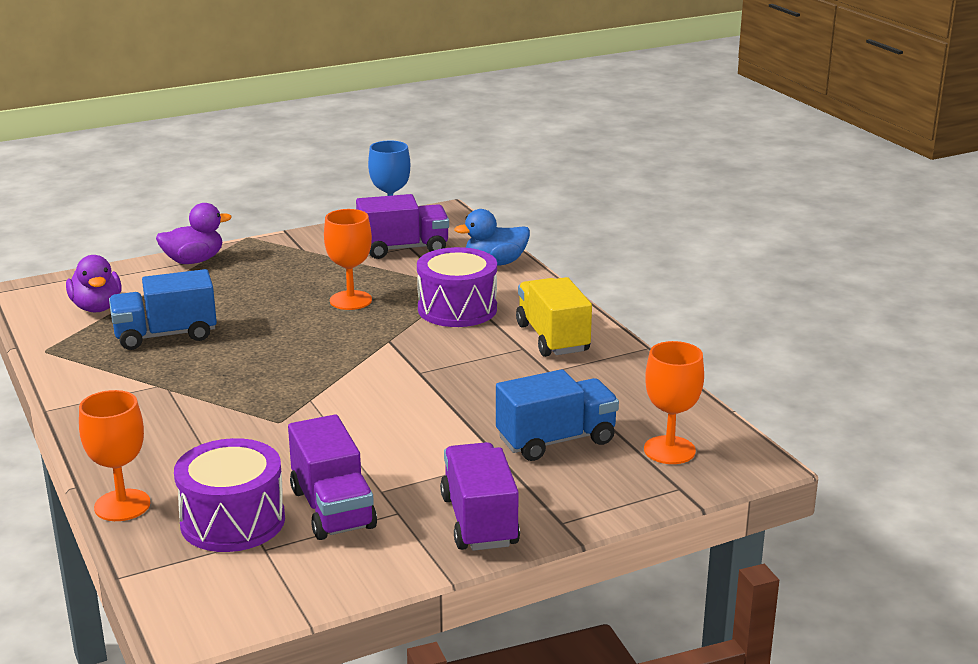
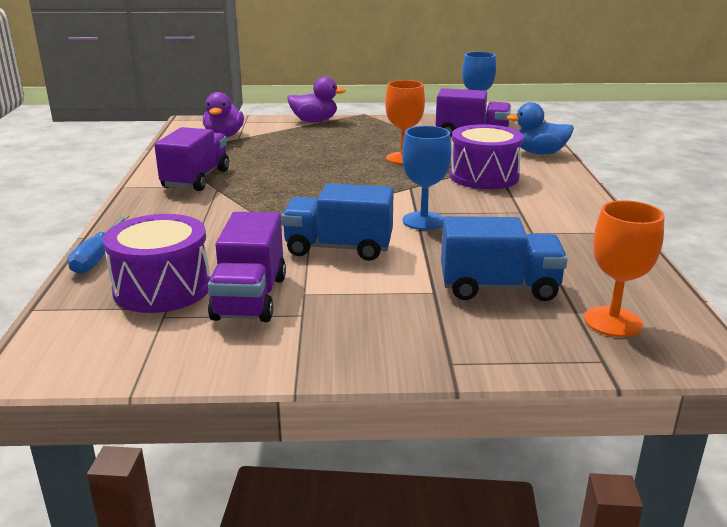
camera: 25 degrees right, 0 degrees up
orange goblet [79,390,150,521] -> blue screwdriver [68,215,129,274]
blue truck [109,269,217,350] -> blue truck moved to [281,183,394,261]
purple truck [440,442,520,551] -> purple truck moved to [154,127,229,191]
yellow truck [516,277,592,357] -> none
none -> blue goblet [402,126,452,230]

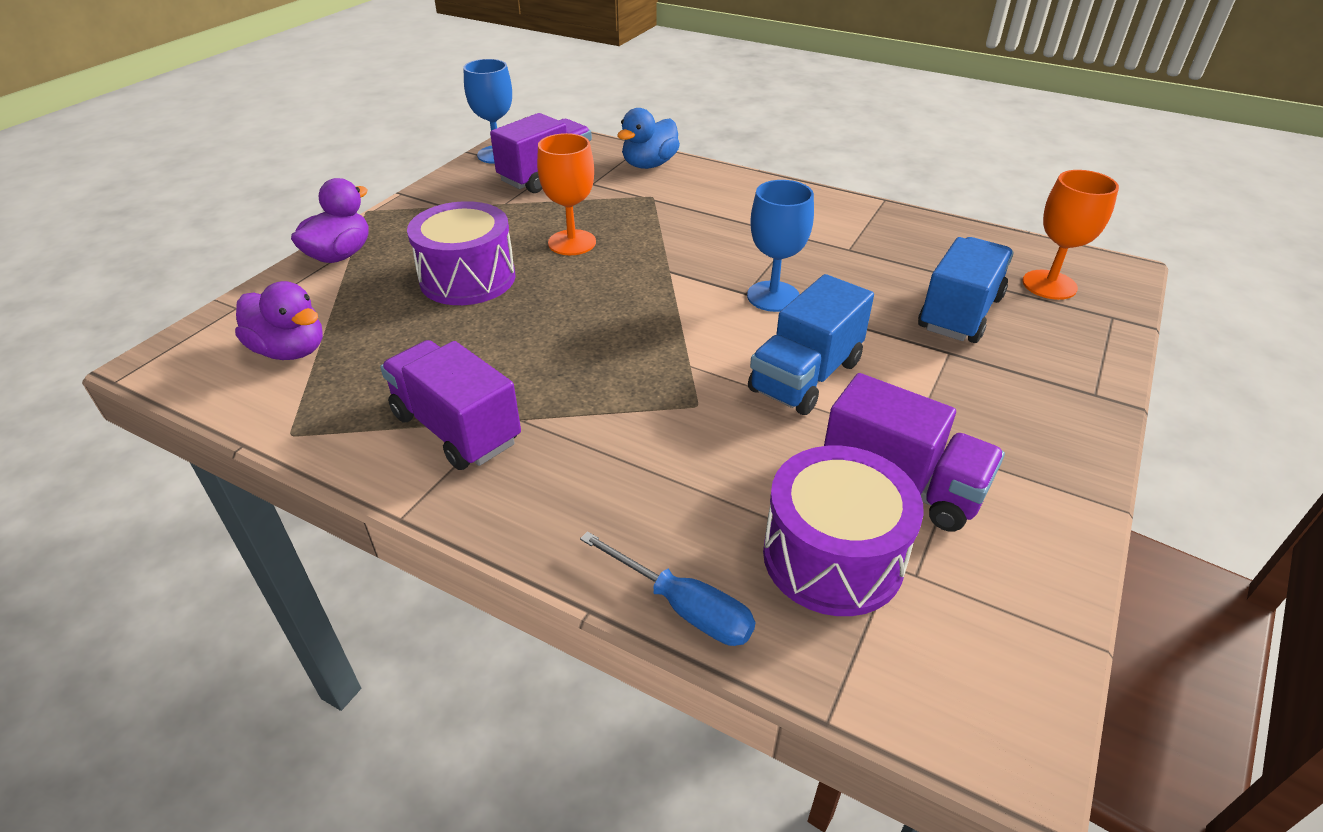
camera: 60 degrees left, 15 degrees up
purple drum [450,124,524,189] -> purple drum moved to [407,201,516,305]

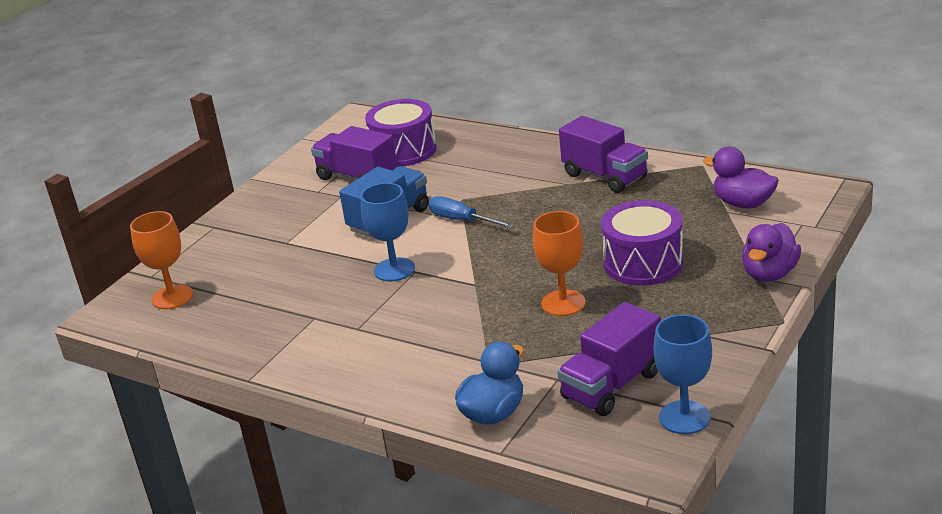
camera: 175 degrees left, 10 degrees down
blue screwdriver [580,531,755,646] -> blue screwdriver moved to [429,196,515,228]
blue truck [918,237,1014,343] -> none

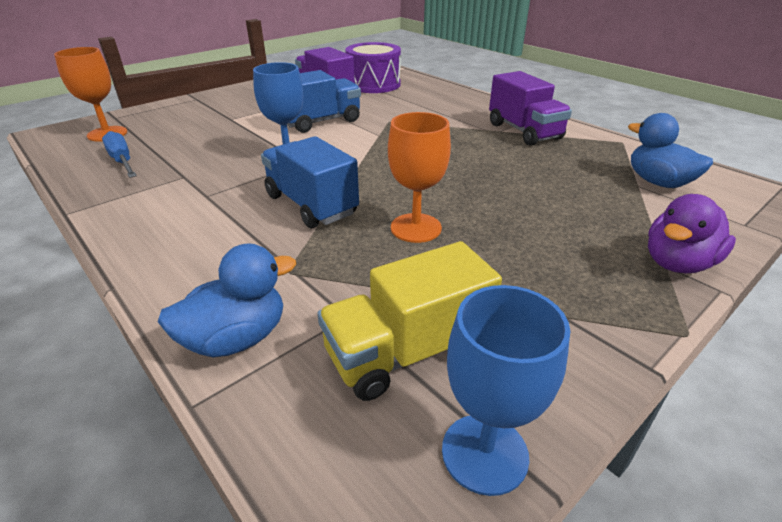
camera: 15 degrees right, 5 degrees up
blue screwdriver [429,196,515,228] -> blue screwdriver moved to [102,131,137,178]
purple truck [557,302,661,416] -> yellow truck [317,241,502,401]
purple drum [601,200,684,286] -> none
purple duck [703,147,779,208] -> blue duck [628,113,713,188]
none -> blue truck [261,136,359,228]

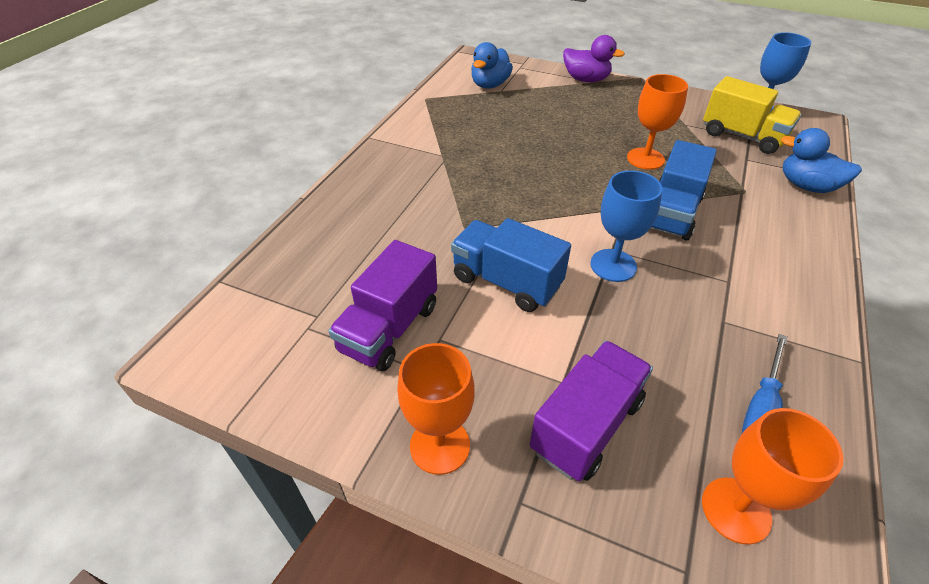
camera: 115 degrees left, 10 degrees up
purple drum [345,42,401,93] -> none
purple truck [489,71,572,146] -> purple truck moved to [529,341,653,481]
none -> orange goblet [397,343,475,475]

